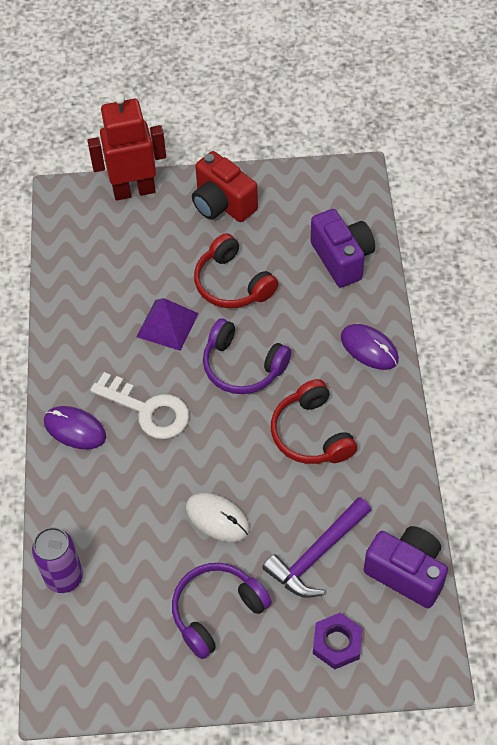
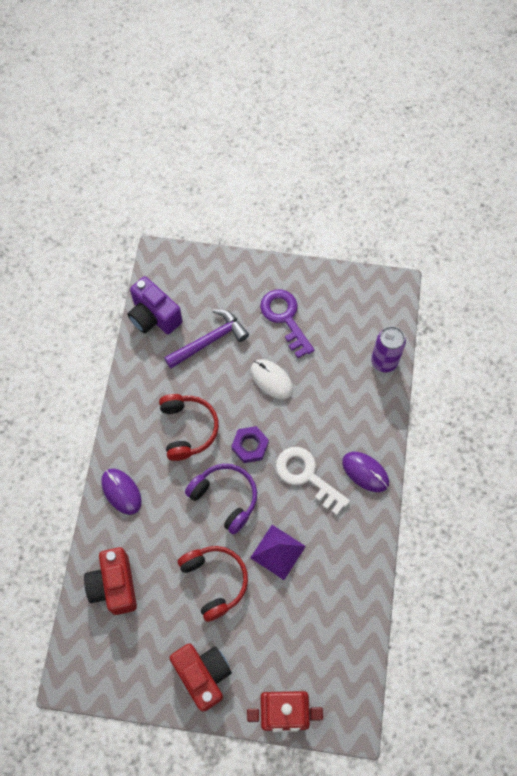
camera: 170 degrees left, 10 degrees up
purple headphones [172,563,272,659] -> purple key [260,290,314,358]
purple camera [311,209,375,287] -> red camera [84,547,137,615]
purple nut [313,613,362,669] -> purple nut moved to [231,426,269,463]

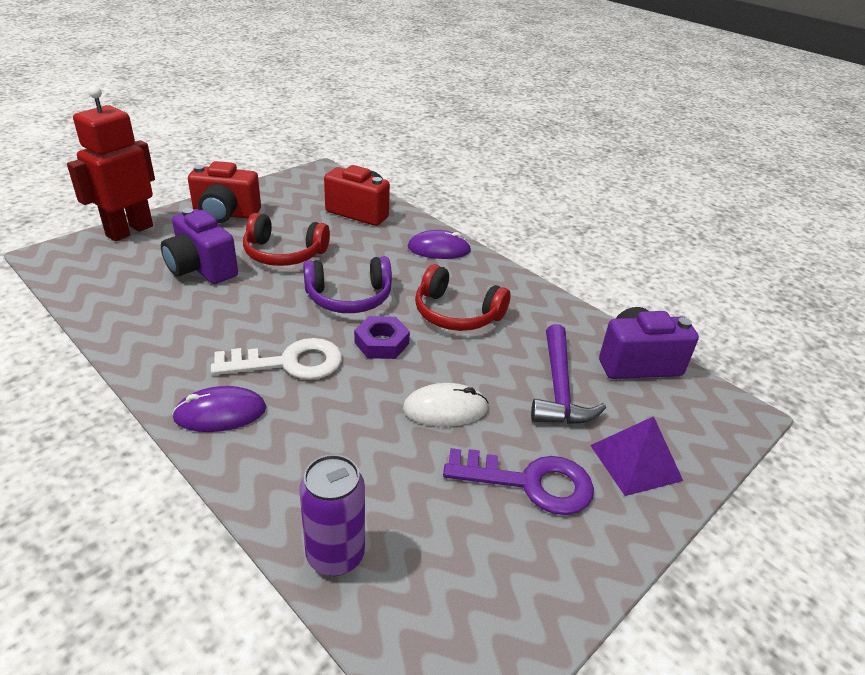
camera: 125 degrees right, 30 degrees down
purple pyramid [250,525,306,580] -> purple pyramid moved to [590,416,683,496]
none -> purple camera [161,208,238,284]

